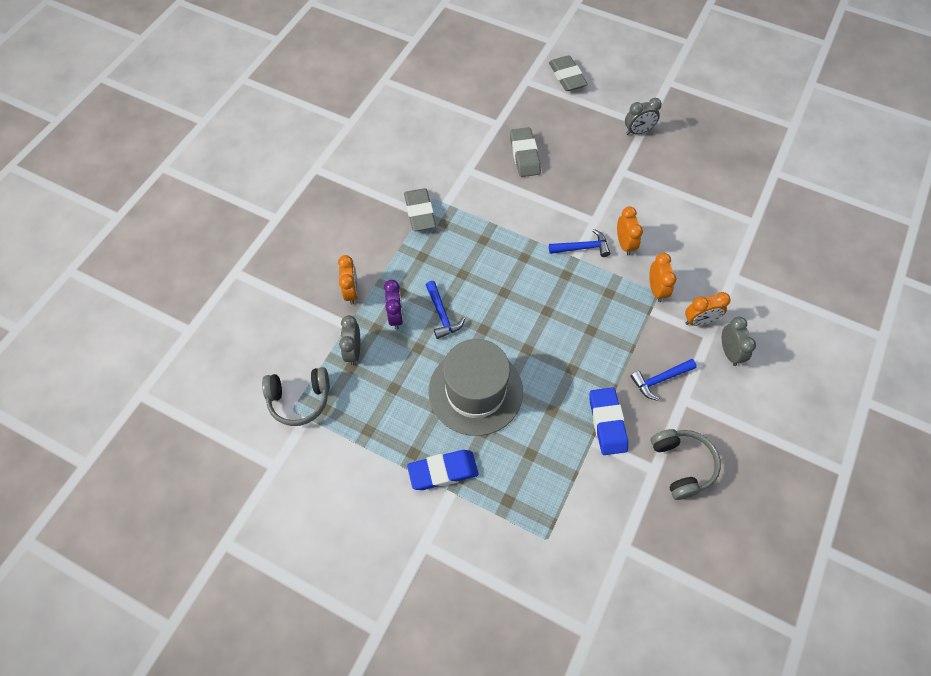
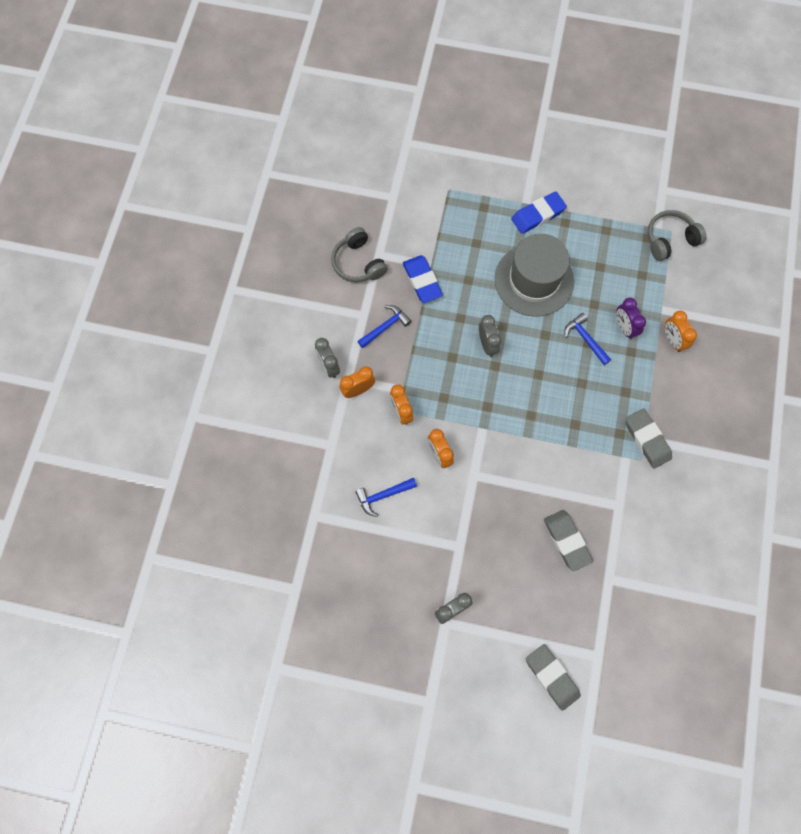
camera: 165 degrees right, 10 degrees up
grey clock [339,315,360,365] -> grey clock moved to [479,315,501,357]
blue hammer [549,229,610,257] -> blue hammer moved to [355,478,417,517]

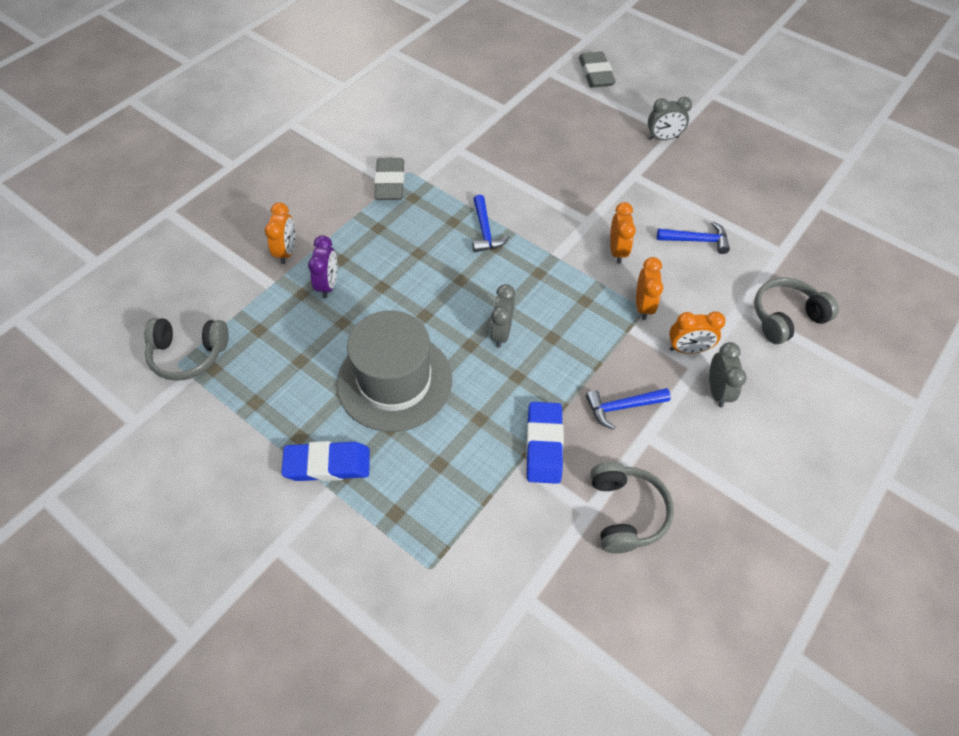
camera: 155 degrees left, 15 degrees down
grey eraser [544,510,593,571] -> none
blue hammer [565,313,611,365] -> blue hammer moved to [472,195,509,252]
none -> grey headphones [754,278,839,344]

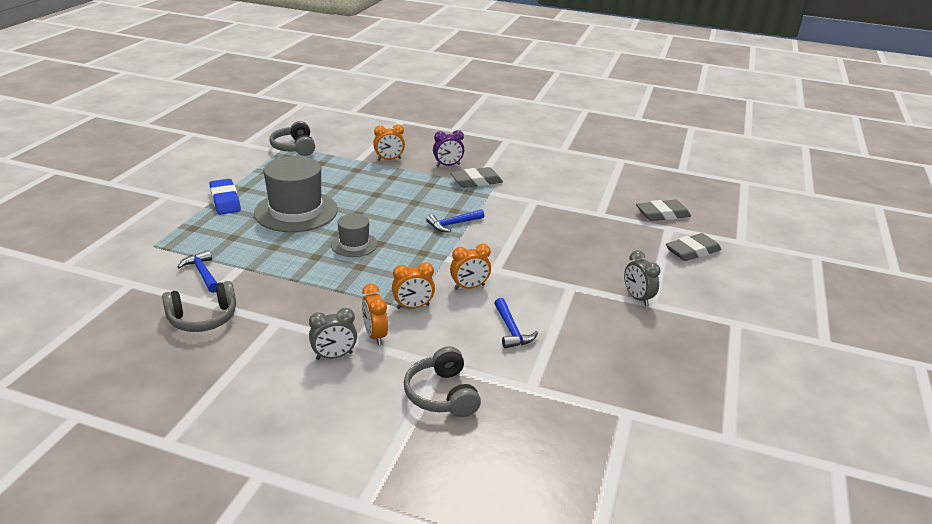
camera: 70 degrees right, 25 degrees down
purple clock [308,235,337,298] -> purple clock moved to [433,130,464,166]
grey clock [490,284,515,348] -> grey hat [331,214,378,257]
blue eraser [526,402,564,484] -> none
blue hammer [586,388,671,430] -> blue hammer moved to [178,250,218,293]
grey headphones [754,278,839,344] -> grey headphones turned 150 degrees counterclockwise [404,346,481,417]
none -> grey eraser [636,200,691,221]

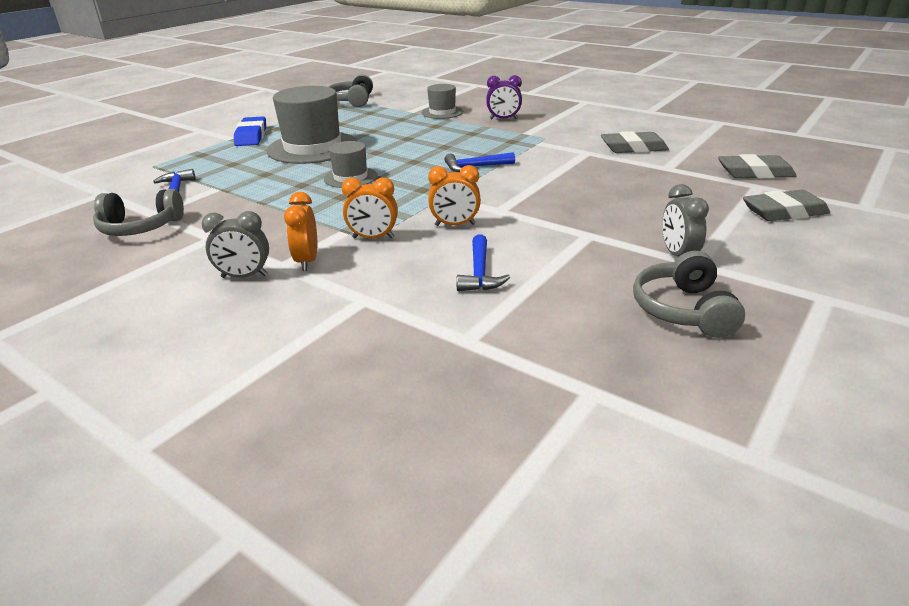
camera: 20 degrees right, 0 degrees up
orange clock [373,124,405,161] -> grey hat [422,84,463,119]
grey headphones [404,346,481,417] -> grey headphones moved to [633,251,745,338]
grey eraser [450,167,503,188] -> grey eraser moved to [601,131,669,153]

